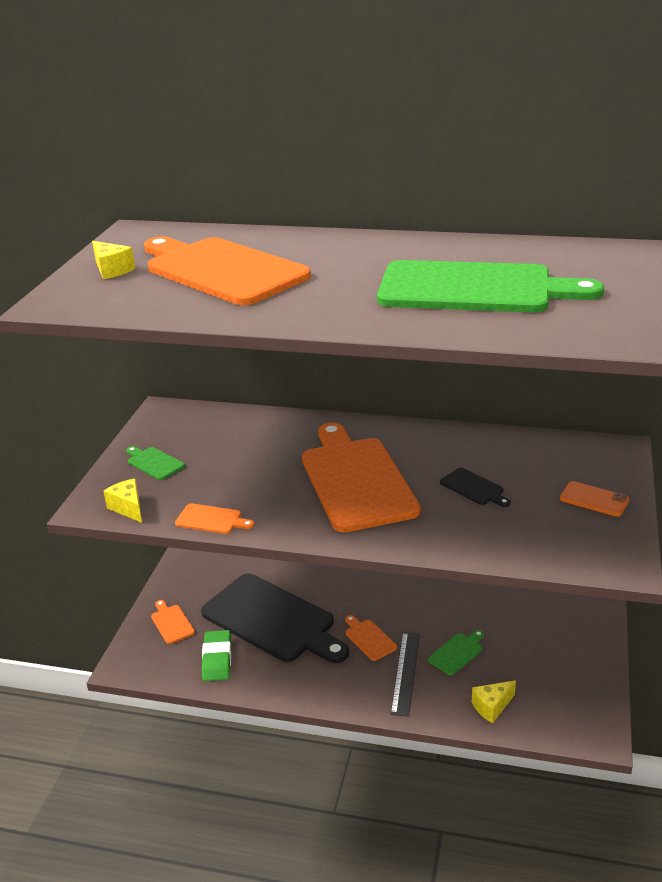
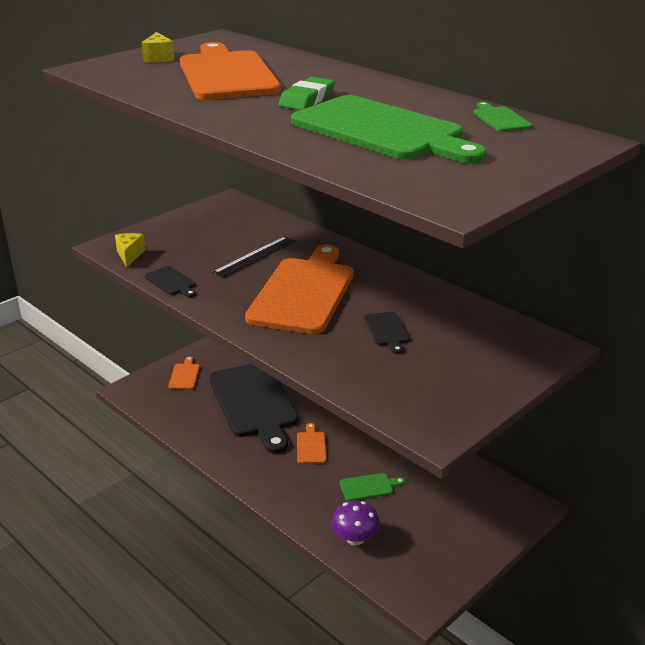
camera: 30 degrees right, 0 degrees up
green cutting board [126,446,185,480] -> green cutting board moved to [474,102,532,132]
orange cutting board [175,503,254,534] -> black cutting board [145,266,196,297]
green eraser [202,630,231,681] -> green eraser moved to [279,77,335,110]
black ruler [391,632,420,716] -> black ruler moved to [212,236,296,278]
yellow cheese [472,680,516,723] -> purple mushroom [331,500,380,546]
orange phone [560,481,629,516] -> none

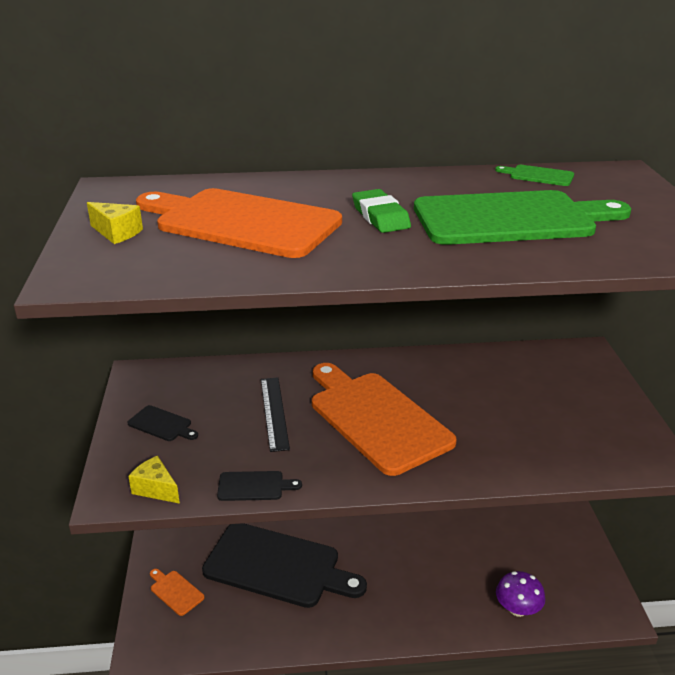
camera: 50 degrees left, 0 degrees up
orange cutting board [297,423,326,464] -> none
green cutting board [340,473,405,501] -> none
black cutting board [365,312,410,354] -> black cutting board moved to [127,405,198,441]

